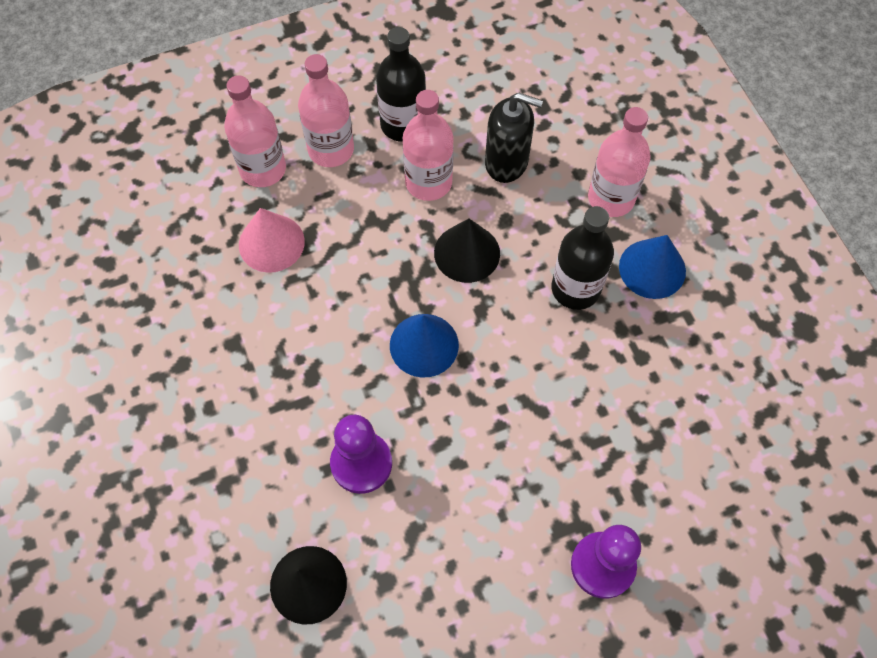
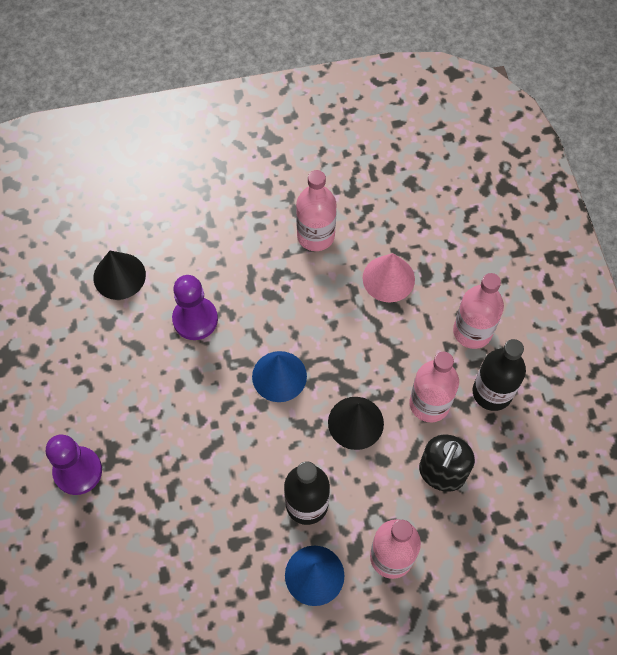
camera: 100 degrees right, 0 degrees up
pink bottle [224,75,286,187] -> pink bottle moved to [296,170,337,251]

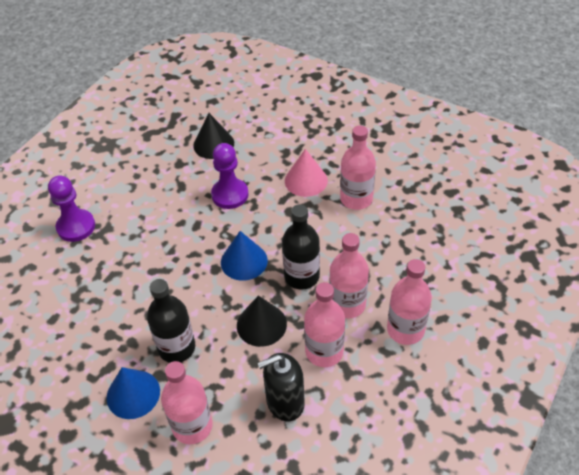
camera: 45 degrees right, 15 degrees down
pink cone [363,253,415,302] -> pink cone moved to [285,149,328,197]
black bottle [473,339,526,411] -> black bottle moved to [282,204,320,290]
none -> pink bottle [329,233,369,318]

